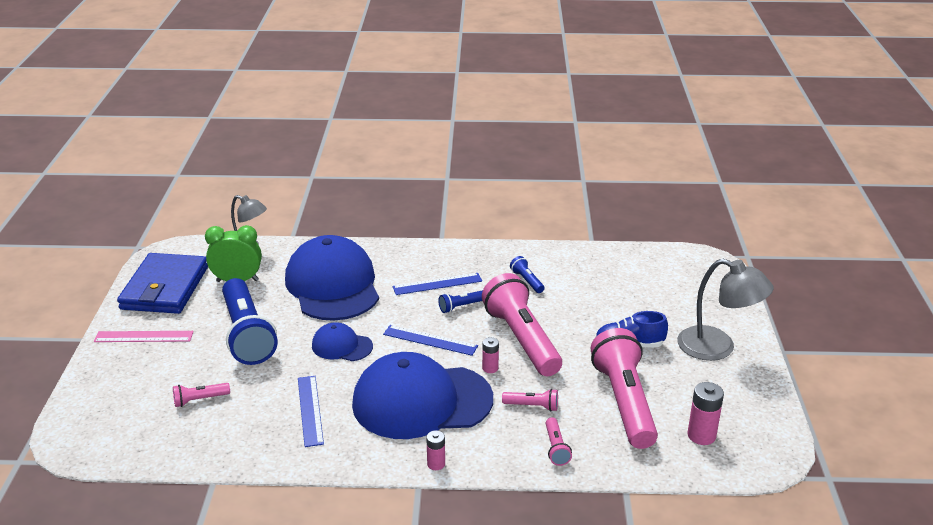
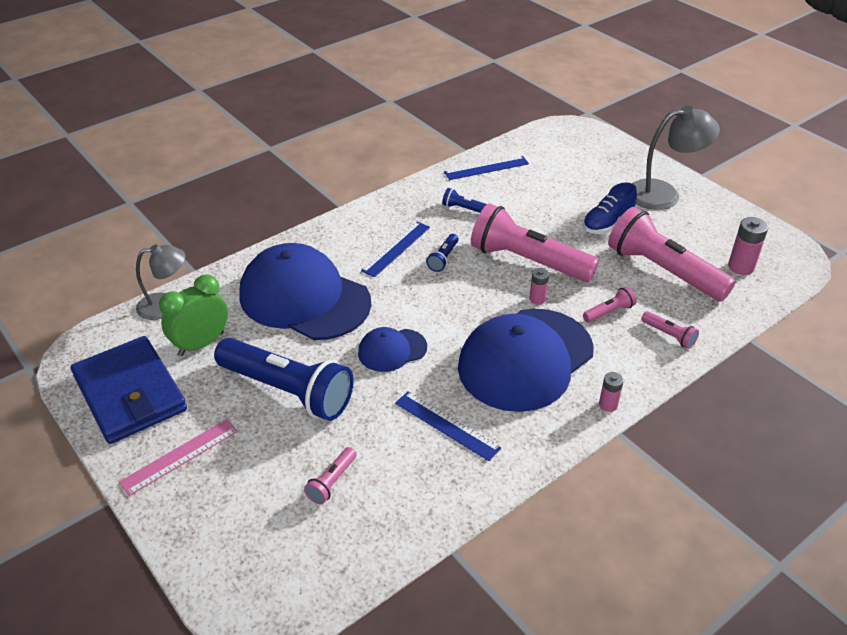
camera: 40 degrees left, 10 degrees up
blue ruler [383,325,478,356] -> blue ruler moved to [444,156,529,180]

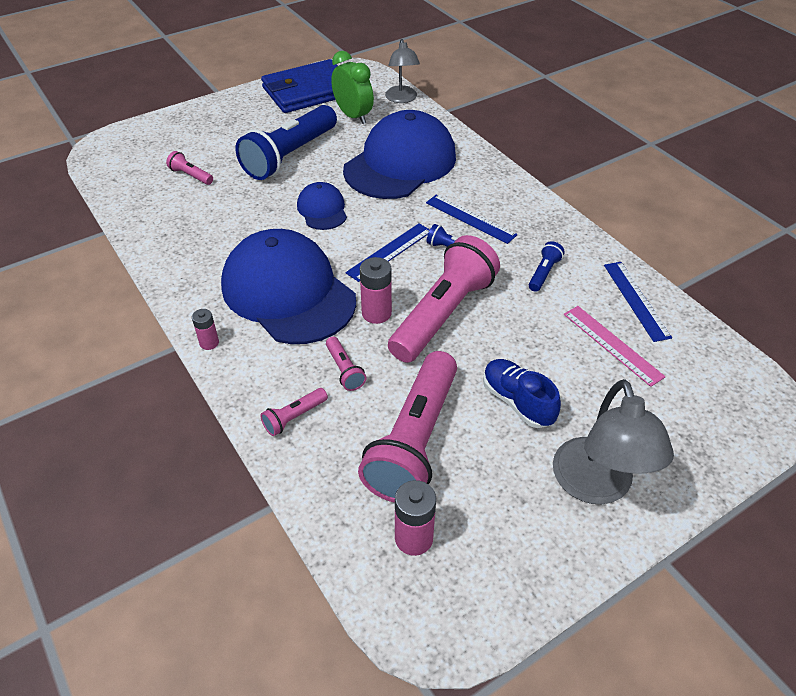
camera: 95 degrees right, 5 degrees up
pink ruler [119,419,238,496] -> pink ruler moved to [564,306,666,387]
blue ruler [395,391,501,461] -> blue ruler moved to [346,223,430,282]
pink battery [529,268,549,305] -> pink battery [360,257,392,324], size x1.61
pink flashlight [608,207,736,301] -> pink flashlight turned 150 degrees clockwise [358,351,457,503]

